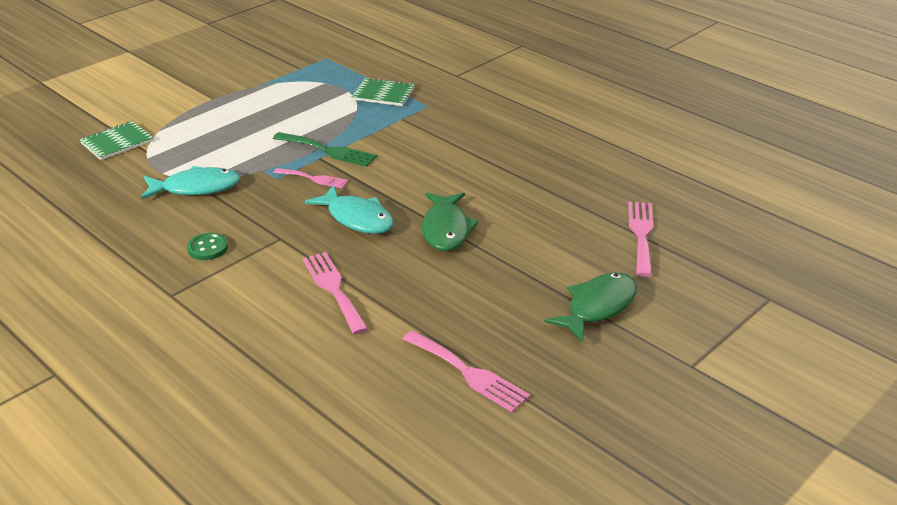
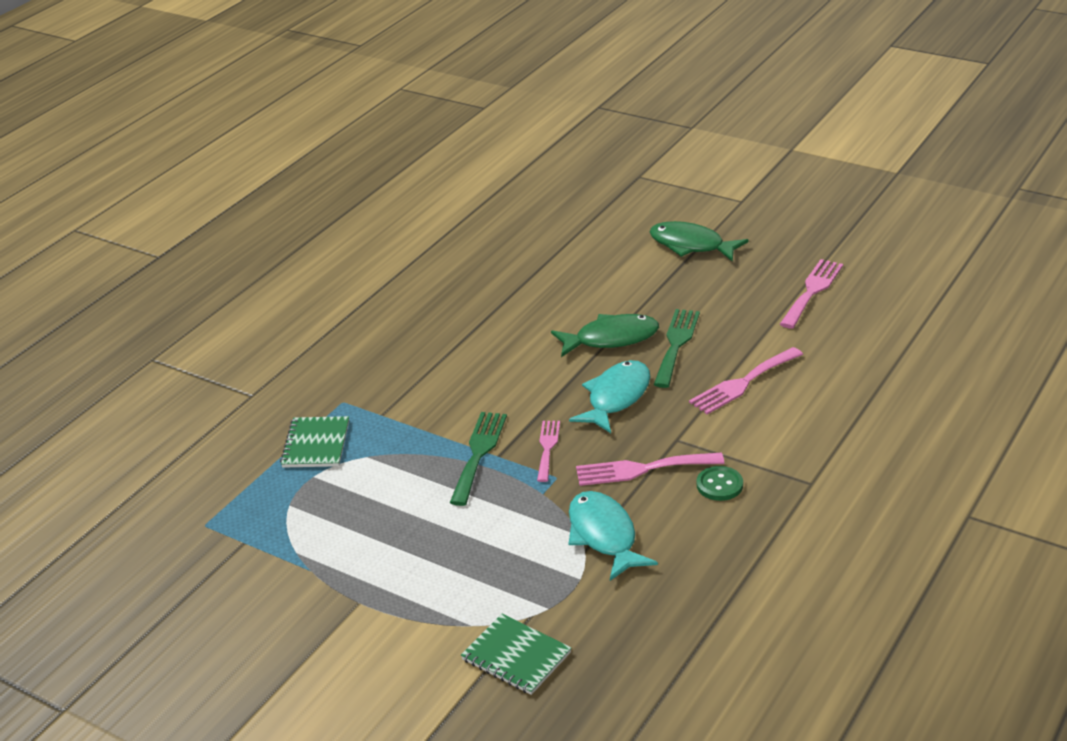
camera: 100 degrees left, 0 degrees up
pink fork [628,202,654,277] -> pink fork moved to [576,453,724,486]
none -> green fork [654,309,700,388]

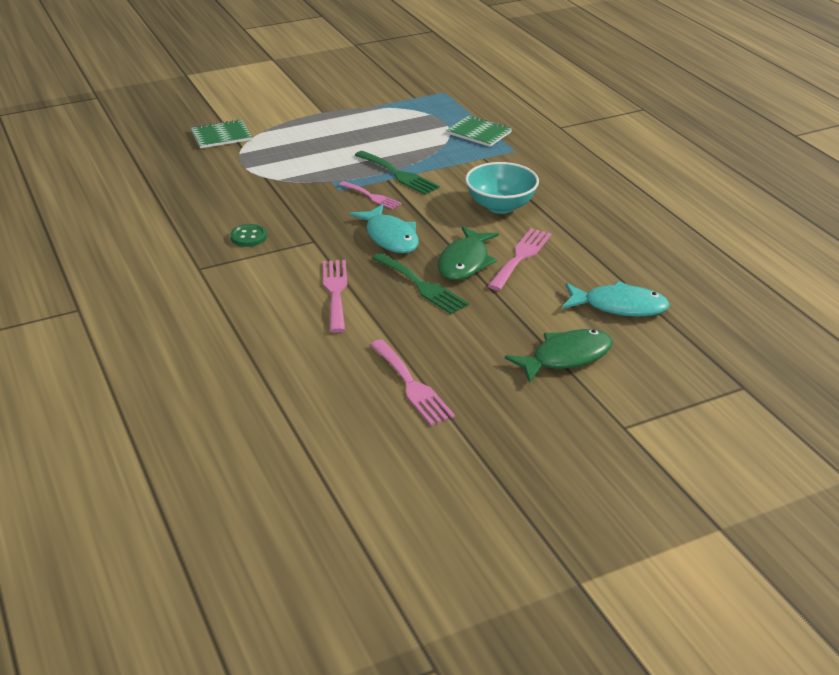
camera: 120 degrees right, 0 degrees up
turquoise fish [568,491,658,581] -> turquoise fish moved to [562,281,670,317]
pink fork [576,453,724,486] -> pink fork moved to [488,228,552,291]
none -> turquoise bowl [465,162,539,214]

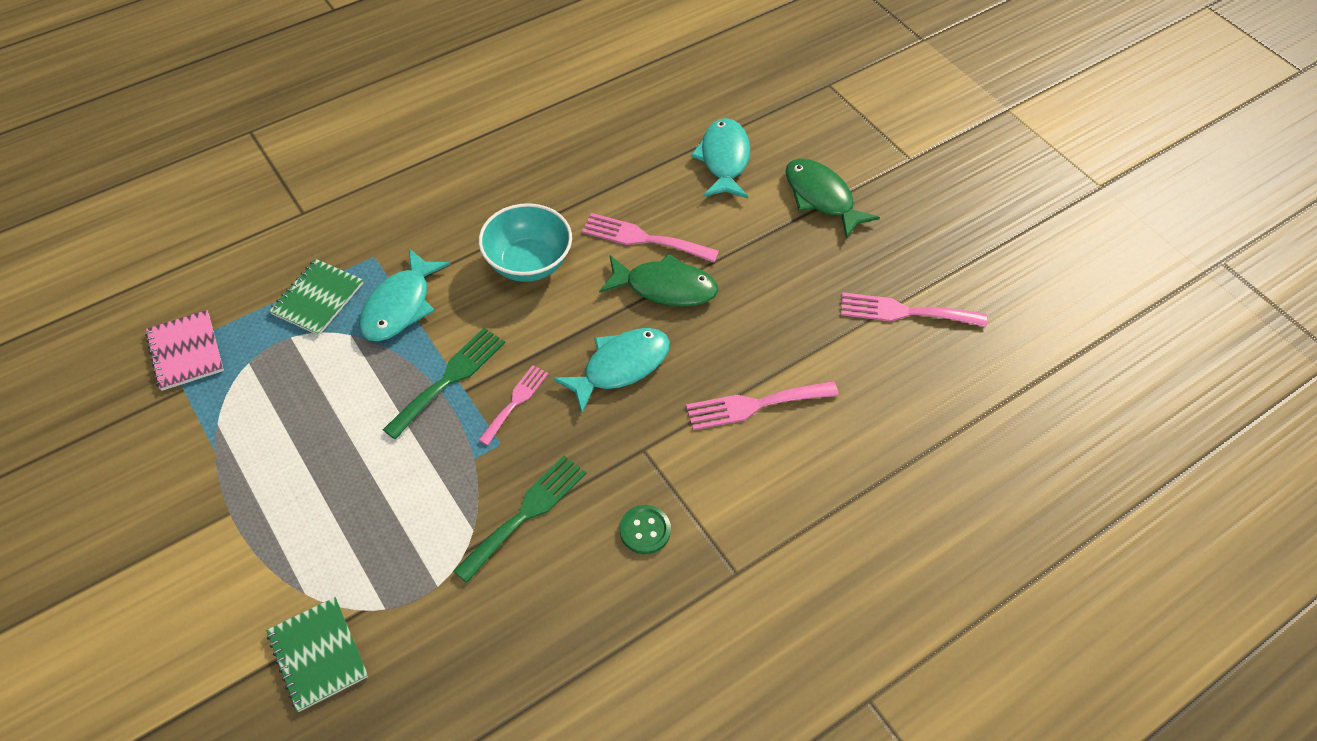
camera: 100 degrees left, 20 degrees up
pink fork [370,339,455,426] -> pink fork turned 135 degrees counterclockwise [841,292,987,327]
green fork [372,253,469,314] -> green fork moved to [454,455,586,583]
none -> pink notebook [145,310,224,391]
none -> turquoise fish [359,248,450,342]

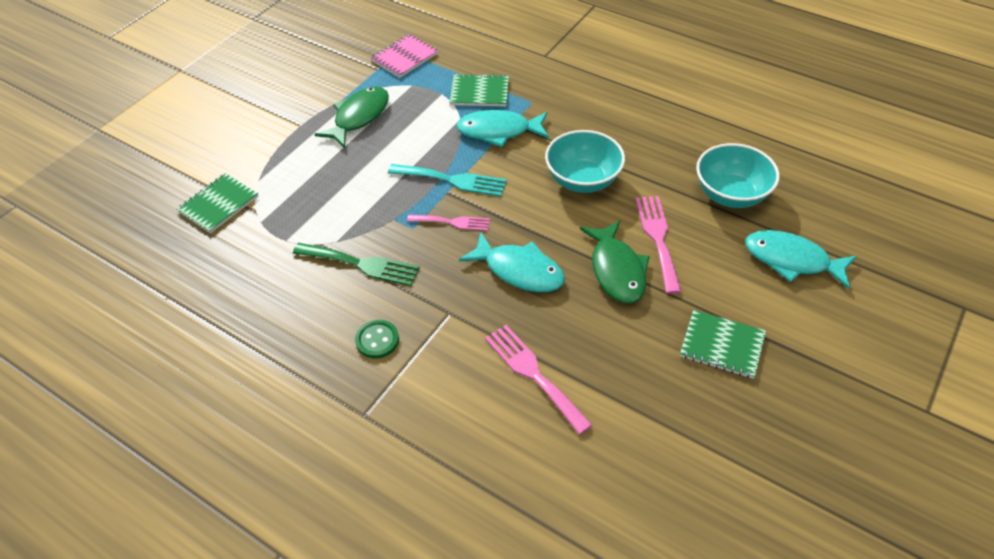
camera: 70 degrees right, 5 degrees down
green fork [383,328,505,439] -> turquoise fork [388,164,507,197]
turquoise fish [691,118,750,198] -> turquoise fish turned 135 degrees counterclockwise [745,230,857,289]
green fish [786,159,880,239] -> green fish moved to [314,86,389,148]
pink fork [841,292,987,327] -> none
none -> green notebook [680,310,766,379]
none -> turquoise bowl [696,143,780,208]

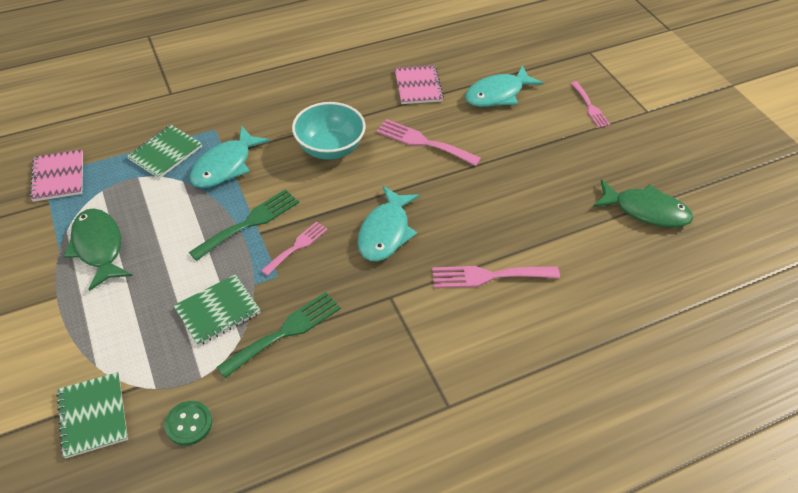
camera: 60 degrees left, 0 degrees up
green button [355,320,399,358] -> green button moved to [164,401,212,446]
turquoise fork [388,164,507,197] -> green fork [189,189,299,261]
turquoise fish [459,232,565,292] -> turquoise fish turned 135 degrees clockwise [358,186,420,261]
green fish [580,220,650,304] -> green fish moved to [593,180,693,228]
green notebook [680,310,766,379] -> green notebook moved to [173,274,261,346]
turquoise bowl [696,143,780,208] -> pink notebook [395,65,444,104]
none -> pink fork [571,81,610,128]

